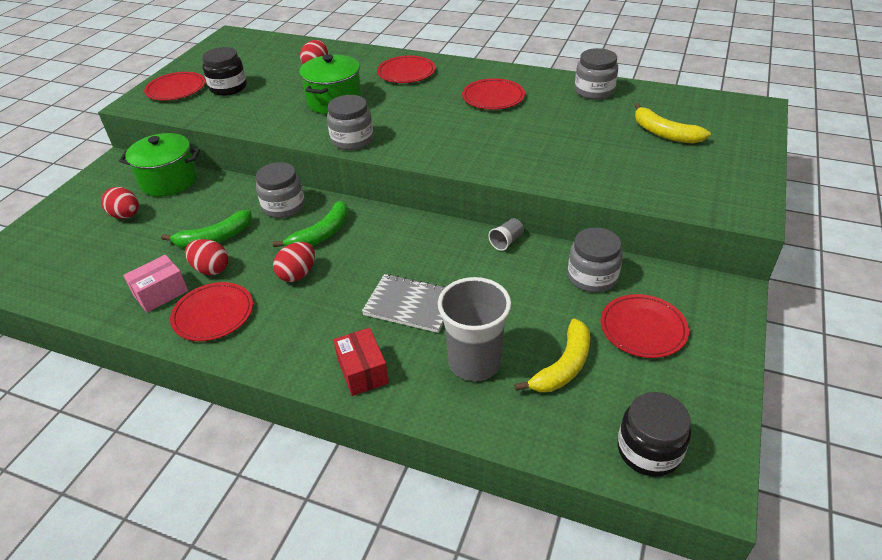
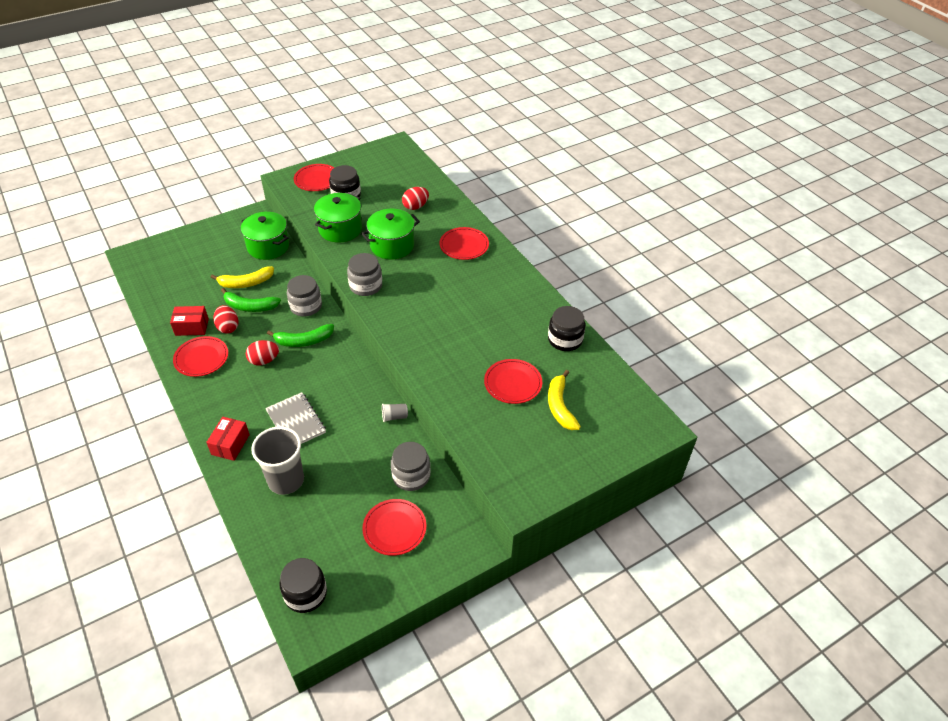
camera: 35 degrees right, 5 degrees up
red egg [101,187,139,219] -> none
pink box [123,255,188,313] -> red box [170,306,209,336]
red plate [462,78,525,110] -> red plate moved to [484,359,542,404]
yellow banana [514,318,590,392] -> yellow banana moved to [211,266,274,288]
grey jar [575,48,618,100] -> black jar [548,306,585,351]
none -> green pot [314,193,362,243]

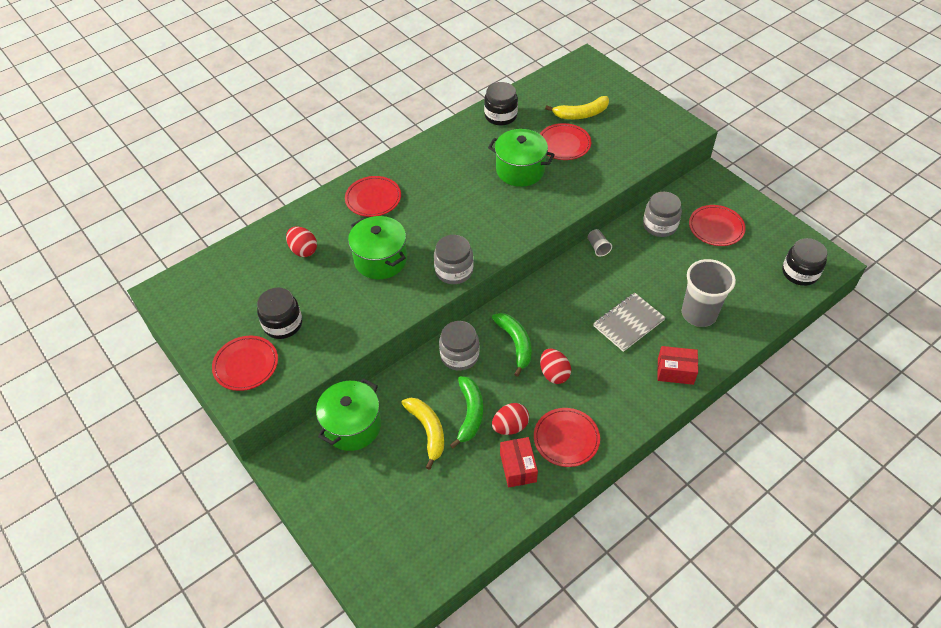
camera: 95 degrees left, 5 degrees up
green pot [314,193,362,243] -> green pot moved to [488,129,555,187]

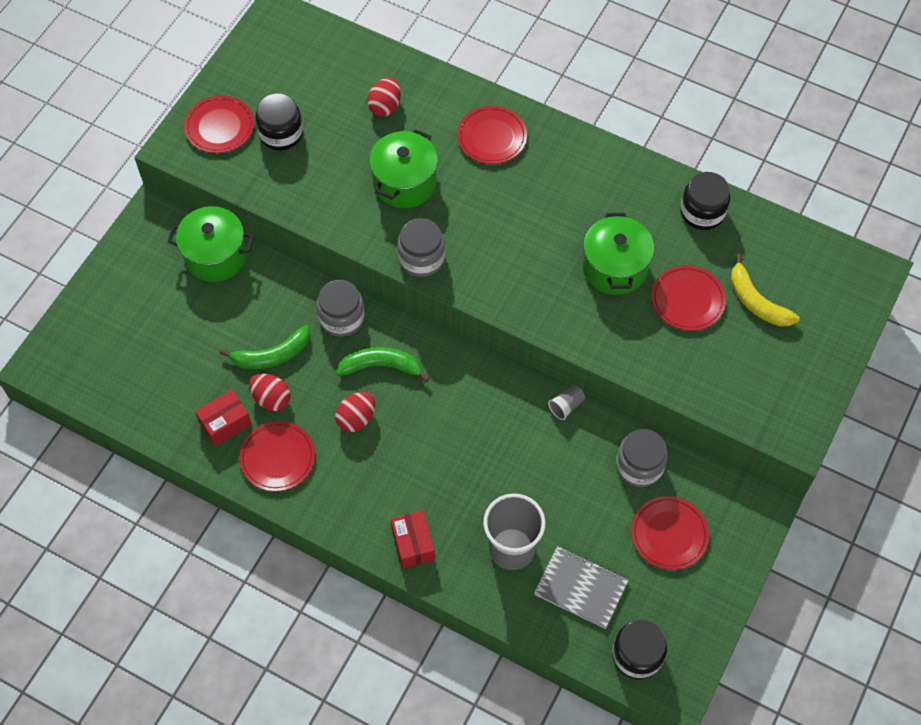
camera: 65 degrees right, 10 degrees up
yellow banana [401,398,444,470] -> none
green banana [492,313,532,377] -> green banana turned 135 degrees counterclockwise [336,347,430,382]
grey notebook [593,293,666,352] -> grey notebook moved to [534,546,629,629]

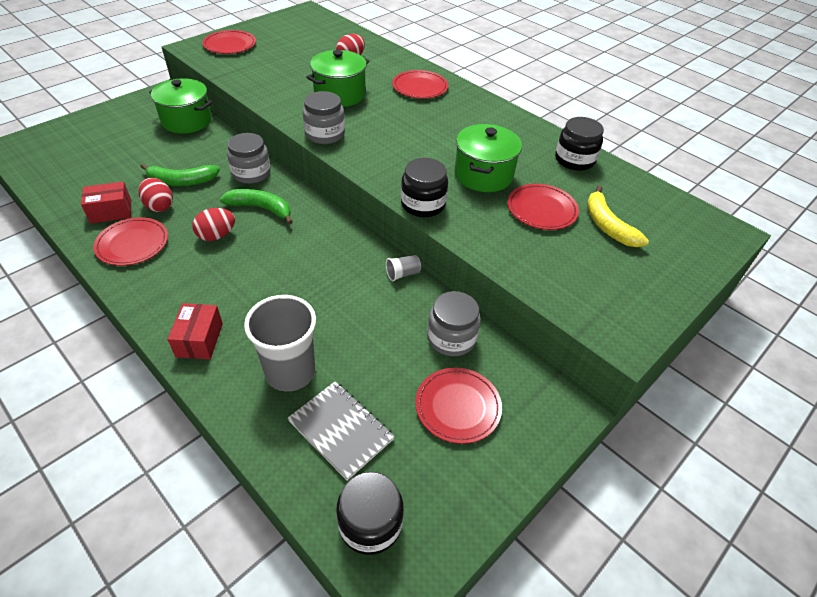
camera: 15 degrees right, 15 degrees down
black jar [256,93,303,151] -> black jar moved to [401,158,448,217]

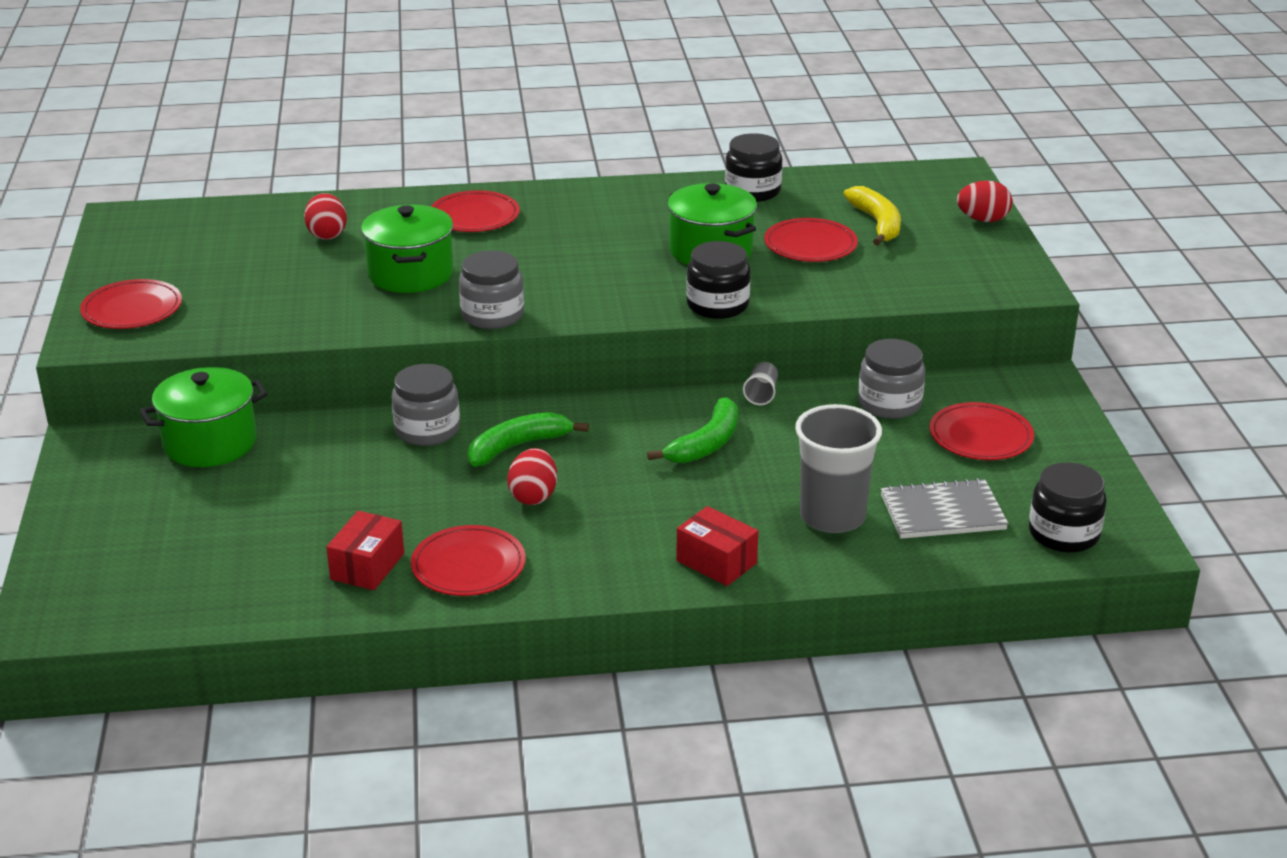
camera: 50 degrees left, 15 degrees down
red egg [139,178,173,212] -> red egg moved to [957,181,1012,222]
green banana [140,164,220,186] -> green banana moved to [647,397,738,463]
yellow banana [587,186,649,247] -> yellow banana turned 120 degrees counterclockwise [843,186,901,245]

